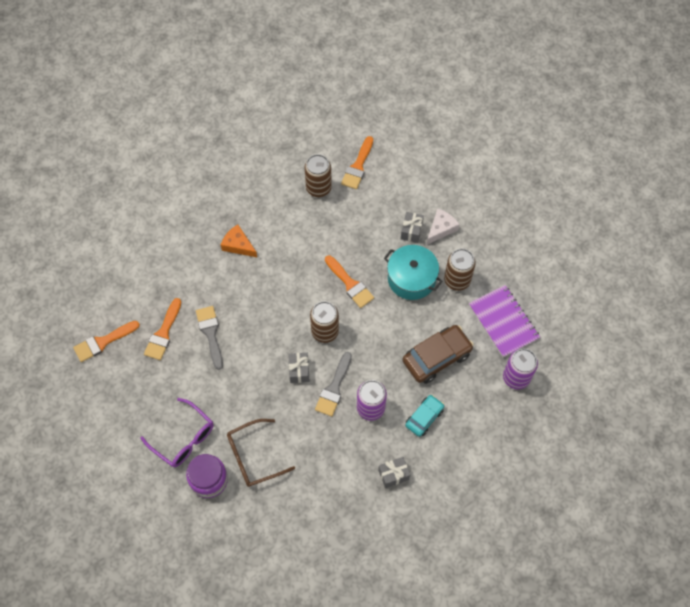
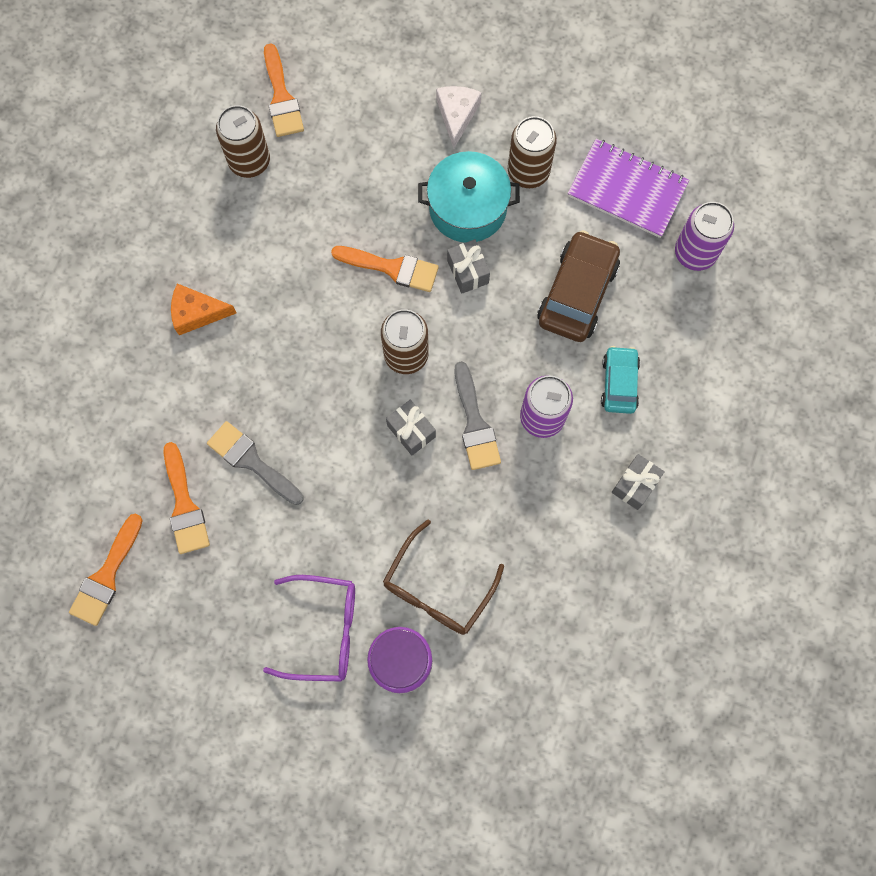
camera: 35 degrees left, 10 degrees up
grey gift [401,212,424,243] -> grey gift moved to [447,239,490,294]

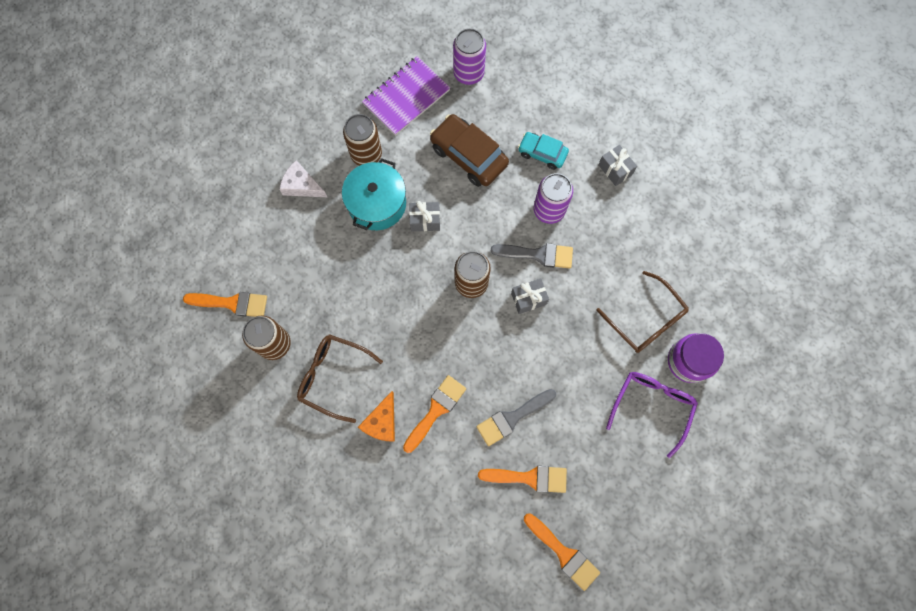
camera: 70 degrees left, 0 degrees up
orange brush [331,246,439,292] -> orange brush moved to [403,375,466,453]
none -> brown glasses [297,334,383,423]

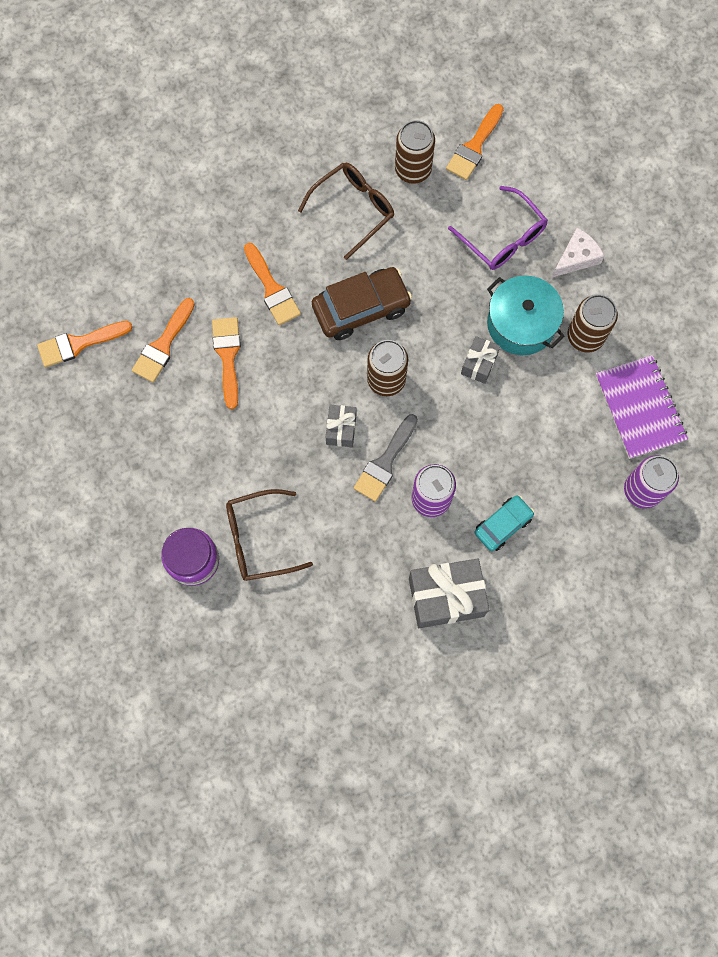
camera: 115 degrees right, 0 degrees up
orange cheese [358,391,395,442] -> none
brown car [430,114,509,187] -> brown car moved to [312,267,412,340]
grey brush [476,389,556,446] -> orange brush [212,317,241,409]
grey gift [598,145,637,186] -> grey gift [409,558,489,628], size x1.87
purple glasses [606,372,698,458] -> purple glasses moved to [448,186,548,270]

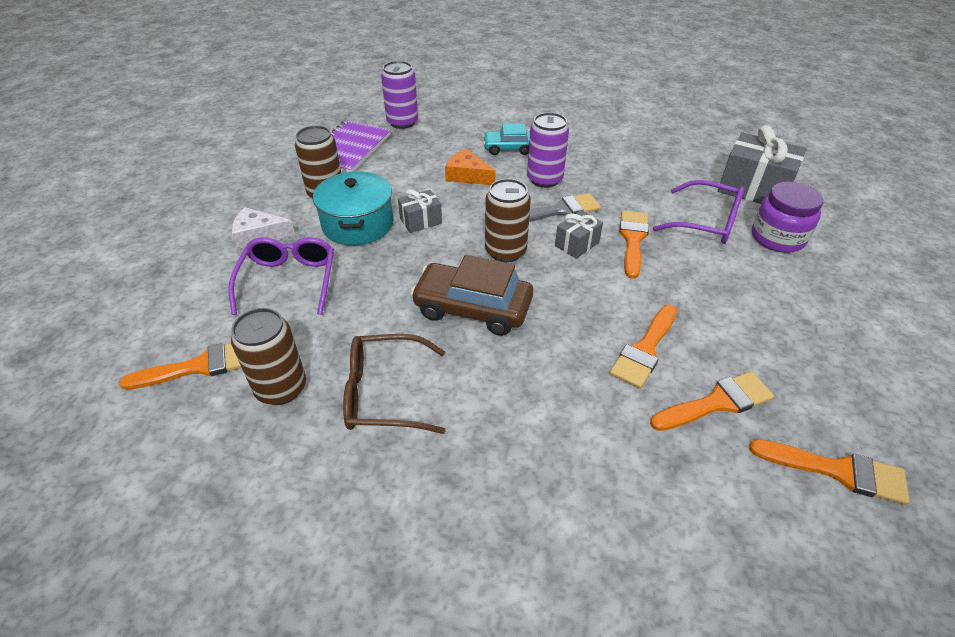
camera: 140 degrees left, 30 degrees down
brown glasses [226,489,313,581] -> purple glasses [653,180,745,244]
orange brush [244,243,301,325] -> orange brush moved to [619,210,649,279]
grey gift [409,558,489,628] -> grey gift moved to [718,125,806,204]
none -> orange cheese [445,149,496,185]

